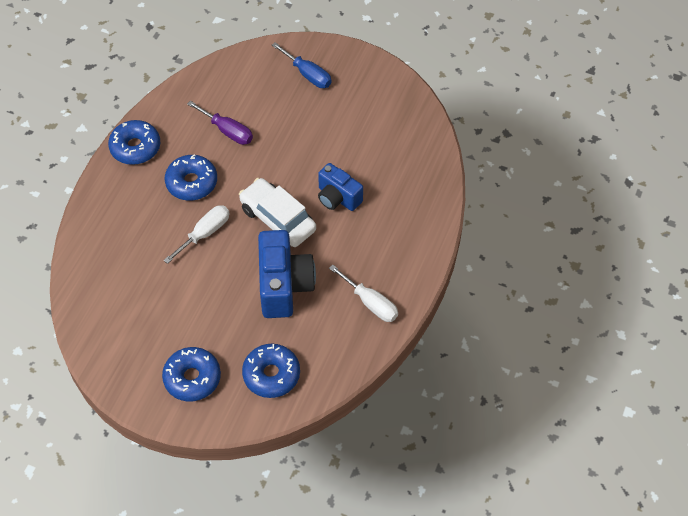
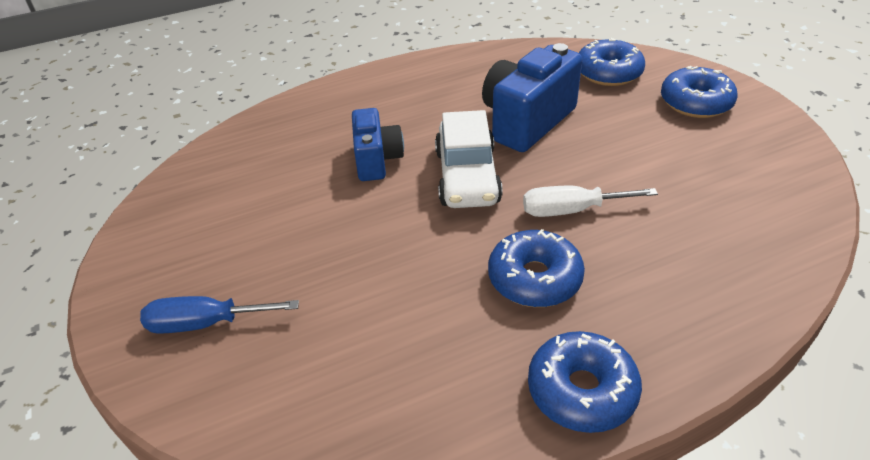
camera: 135 degrees left, 15 degrees down
purple screwdriver [187,101,253,145] -> none
blue screwdriver [272,42,331,88] -> blue screwdriver turned 90 degrees counterclockwise [140,296,299,334]
white screwdriver [329,265,398,322] -> none

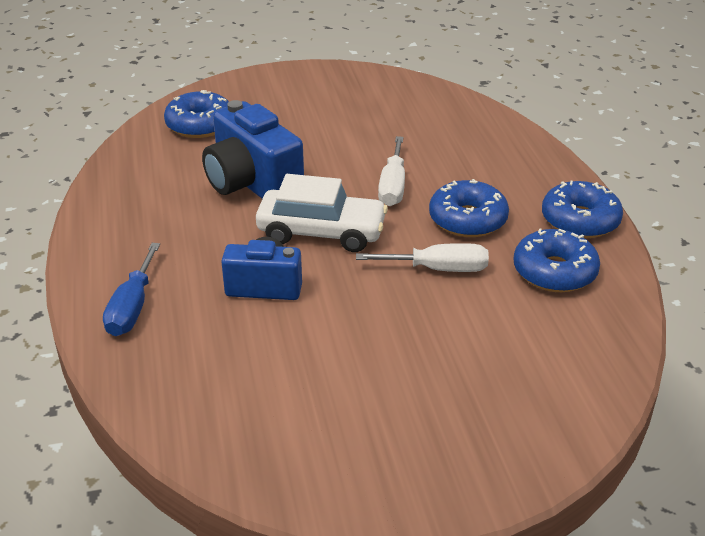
camera: 80 degrees left, 5 degrees down
blue screwdriver [140,296,299,334] -> blue screwdriver moved to [103,243,160,336]
blue donut [661,66,738,118] -> blue donut moved to [513,228,600,292]
none -> white screwdriver [356,243,489,272]

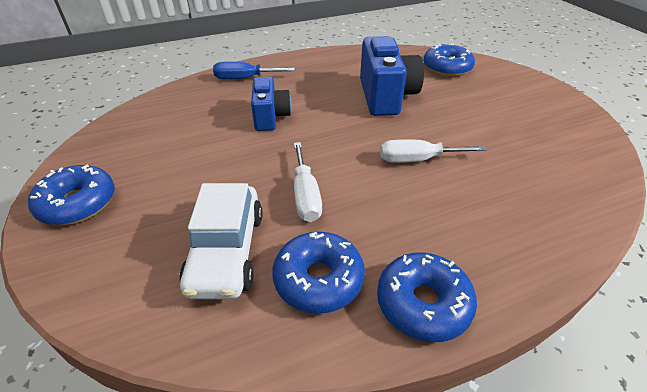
camera: 80 degrees right, 5 degrees up
blue camera [202,100,304,199] -> blue camera turned 135 degrees clockwise [360,36,424,116]
white car [256,174,388,252] -> white car moved to [179,183,262,299]
blue donut [429,179,509,237] -> blue donut moved to [28,164,115,225]

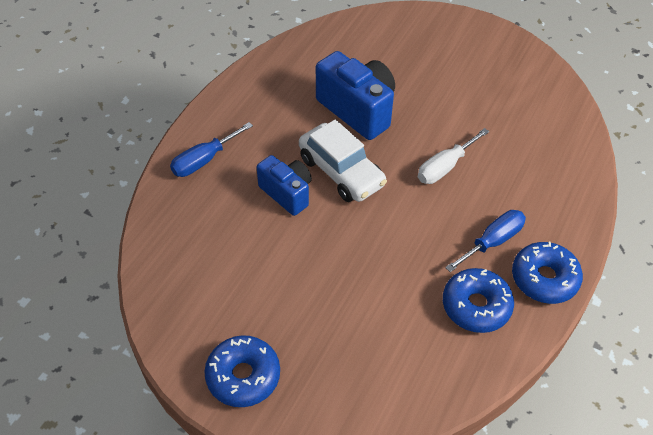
camera: 40 degrees left, 10 degrees up
white car [179,183,262,299] -> white car moved to [299,119,387,202]
white screwdriver [294,142,322,222] -> none
blue donut [423,43,475,77] -> none
none -> blue screwdriver [445,210,526,272]

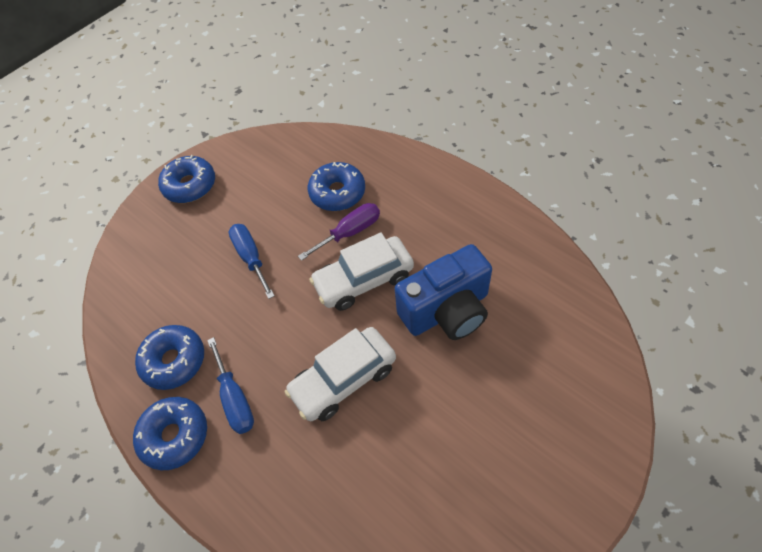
camera: 110 degrees right, 5 degrees up
blue screwdriver [170,122,253,177] -> blue screwdriver moved to [229,224,275,299]
blue camera [257,155,312,216] -> purple screwdriver [298,203,380,261]
white screwdriver [418,128,489,184] -> white car [285,327,396,421]
none -> blue donut [308,162,365,211]

